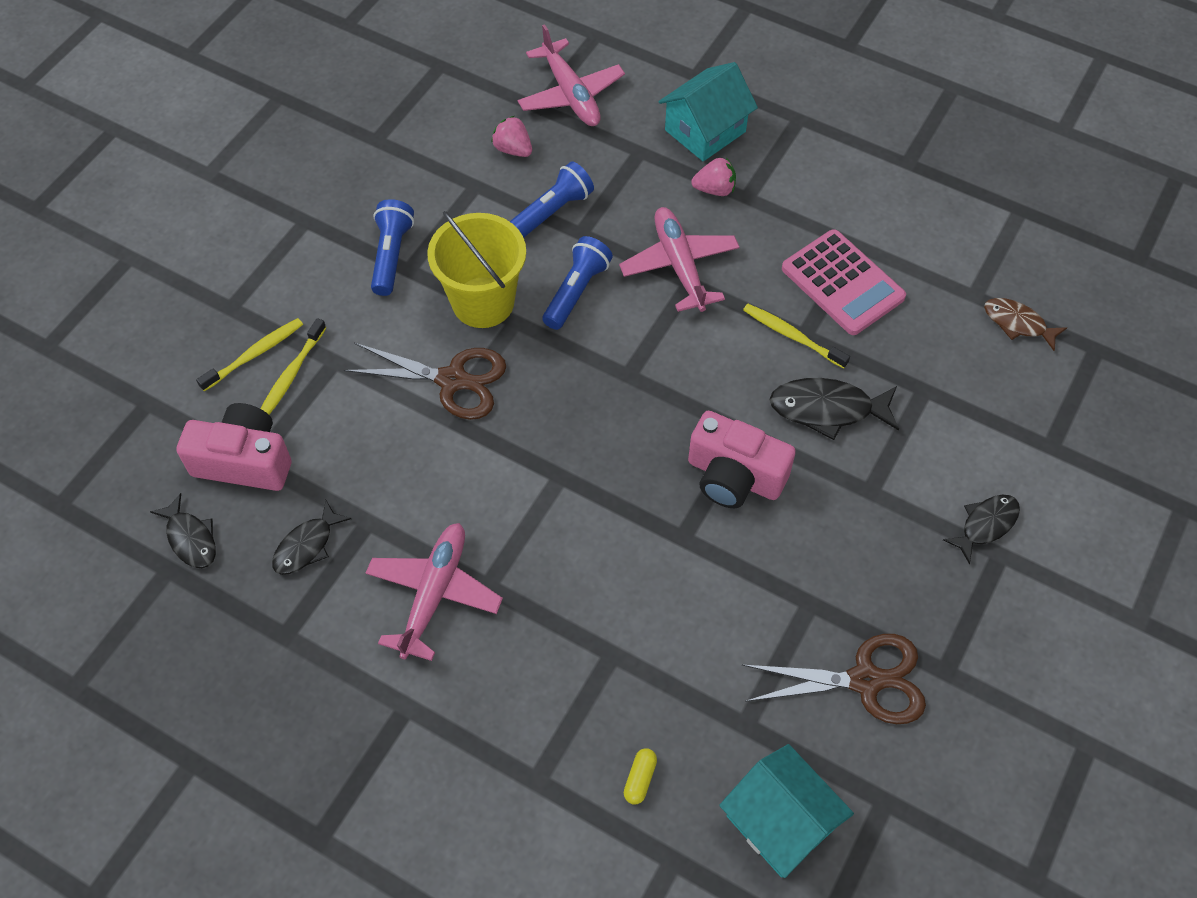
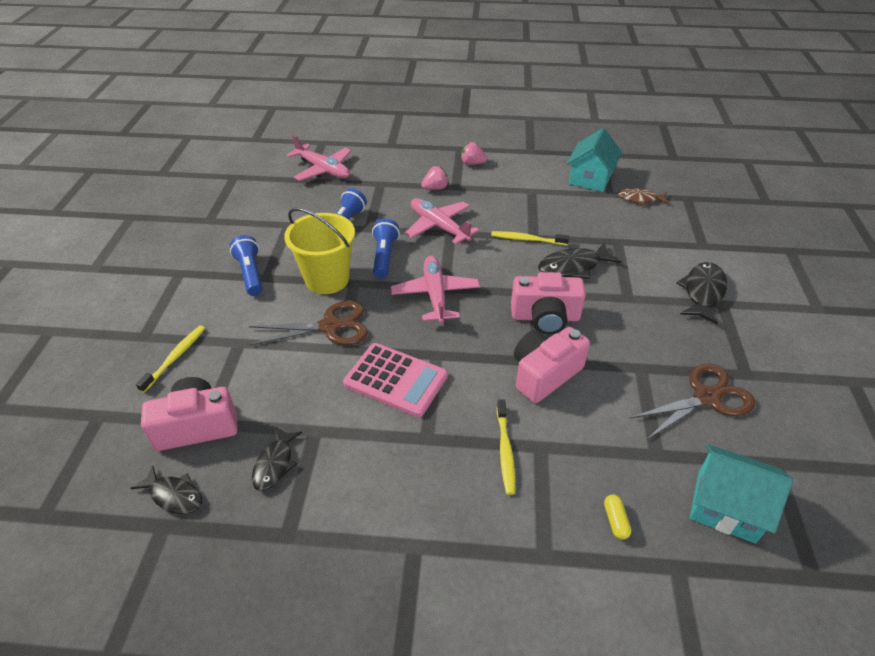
camera: 25 degrees left, 15 degrees down
yellow toothbrush [261,318,326,415] -> yellow toothbrush moved to [497,399,515,495]
pink plane [366,523,503,661] -> pink plane moved to [390,256,480,324]
pink strawberry [491,116,532,157] -> pink strawberry moved to [461,142,487,165]
turquoise house [658,62,758,161] -> turquoise house moved to [567,128,622,192]
pink calculator [782,229,906,335] -> pink calculator moved to [343,343,448,417]
black fish [943,494,1020,564] -> black fish [676,262,727,324], size x1.51
none -> pink camera [514,327,590,403]

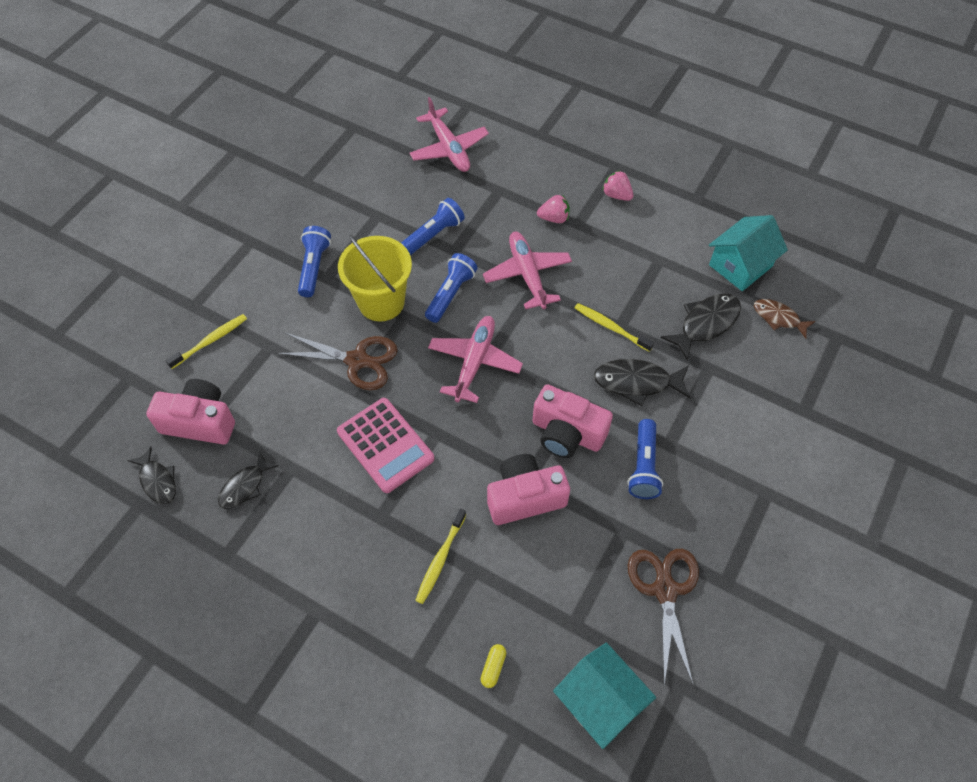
camera: 25 degrees right, 15 degrees up
brown scissors [629,363,755,439] -> brown scissors turned 90 degrees counterclockwise [628,549,699,685]
black fish [676,262,727,324] -> black fish moved to [661,293,741,361]
none -> blue flashlight [628,419,663,499]

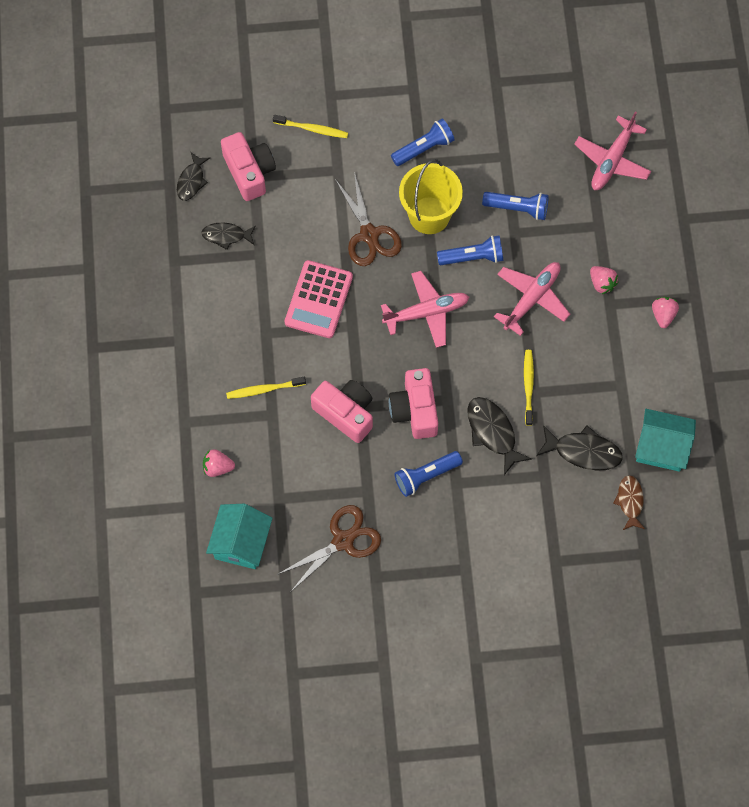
camera: 55 degrees right, 10 degrees up
yellow capsule [481,644,506,688] -> pink strawberry [203,449,235,477]

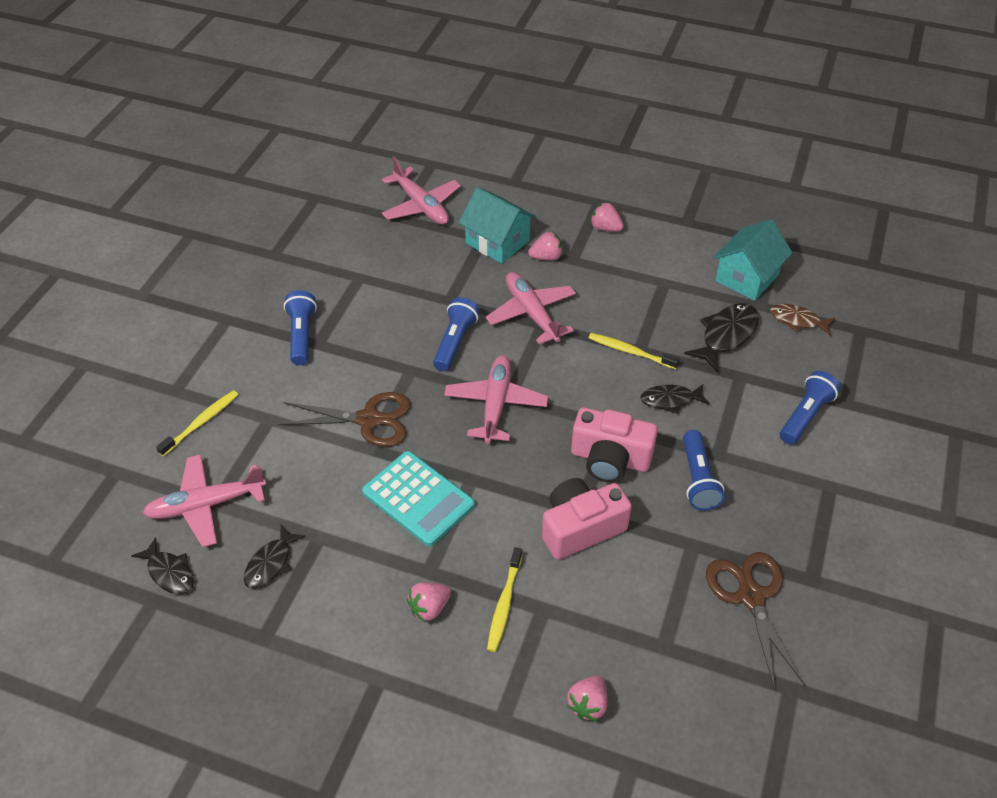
camera: 65 degrees left, 20 degrees down
turquoise house [206,504,273,569] -> turquoise house moved to [459,187,536,264]
pink camera [221,132,276,201] -> pink plane [143,454,266,547]
pink calculator [284,260,353,338] -> turquoise calculator [362,451,475,547]
yellow bucket [399,159,463,234] -> none
black fish [467,397,532,475] -> black fish [640,384,710,414], size x0.66
blue flashlight [482,192,549,220] -> blue flashlight moved to [780,371,841,444]
none -> pink strawberry [407,582,451,622]

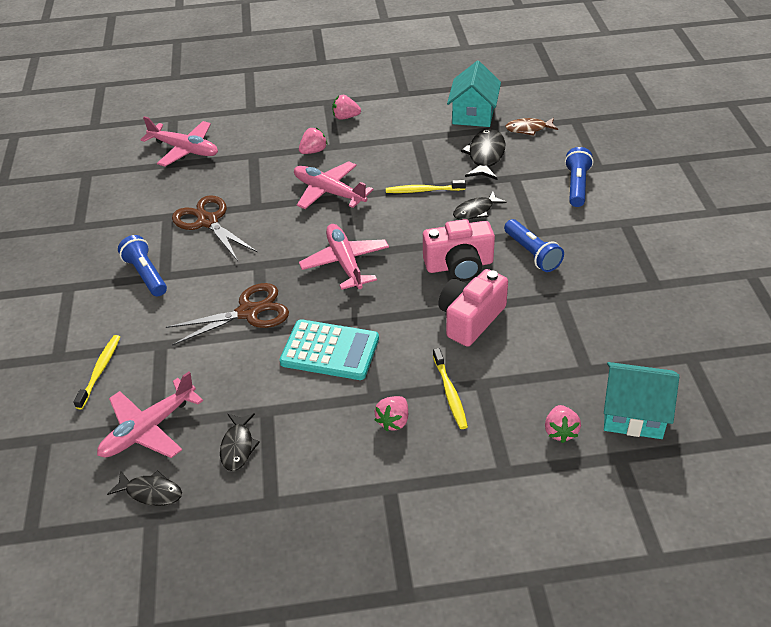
camera: 25 degrees left, 5 degrees down
blue flashlight [433,297,480,371] -> none
turquoise house [459,187,536,264] -> turquoise house moved to [604,362,679,439]
brown scissors [706,552,805,690] -> brown scissors moved to [172,195,258,261]

